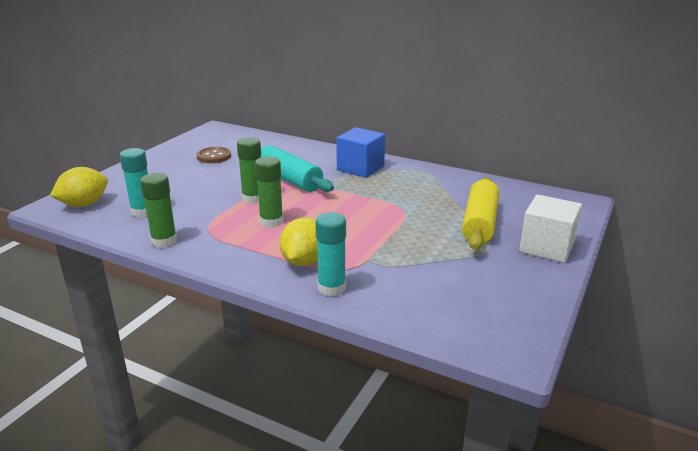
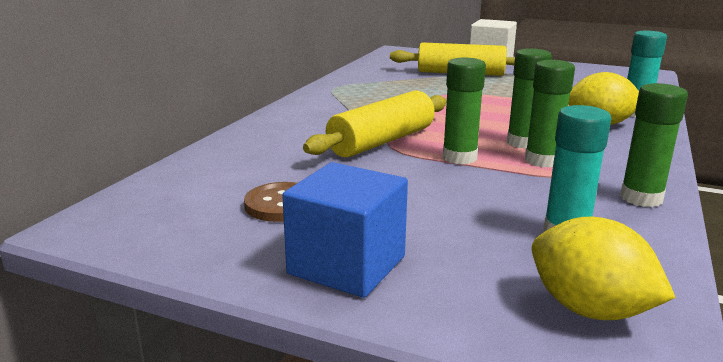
camera: 95 degrees left, 5 degrees down
turquoise rolling pin [261,145,334,192] -> yellow rolling pin [303,90,447,158]
blue cube [336,127,385,178] -> blue cube moved to [282,162,408,298]
none -> green glue stick [525,60,575,168]

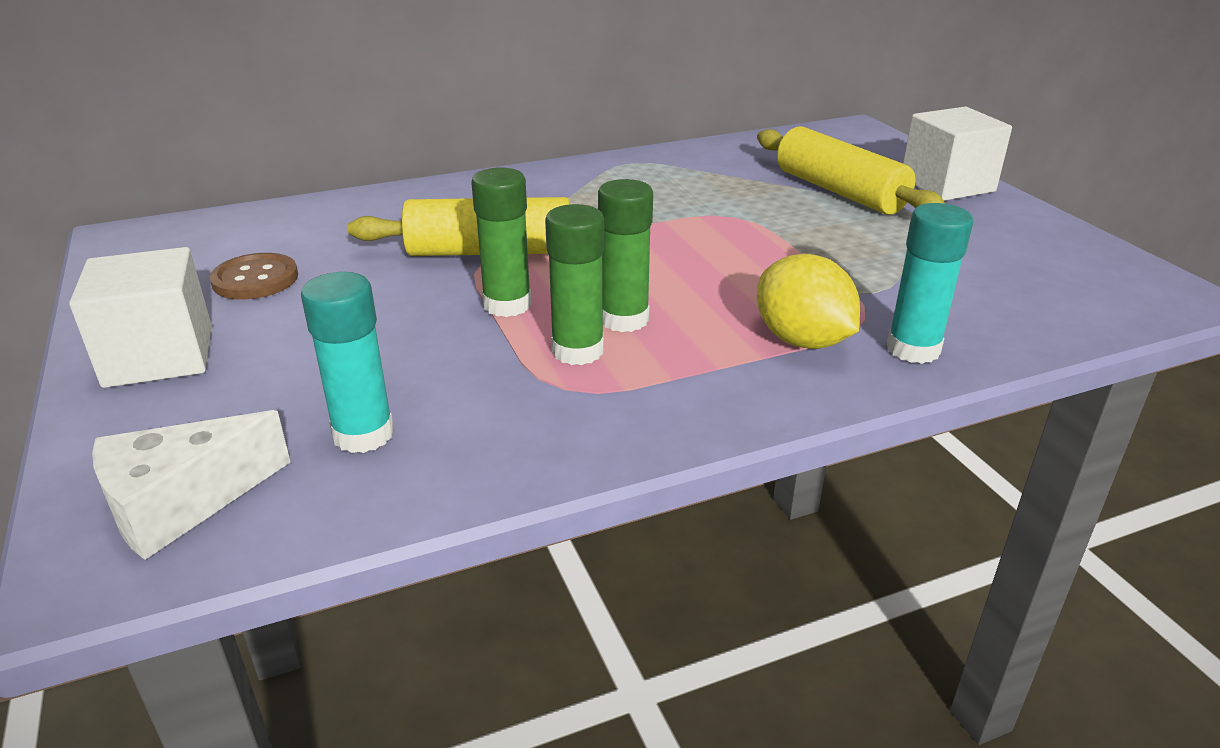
camera: 45 degrees right, 10 degrees up
blue cube [282,162,408,298] -> white cube [69,247,212,388]
yellow lemon [532,217,676,320] -> white cheese [92,410,290,560]
green glue stick [620,83,688,207] -> none

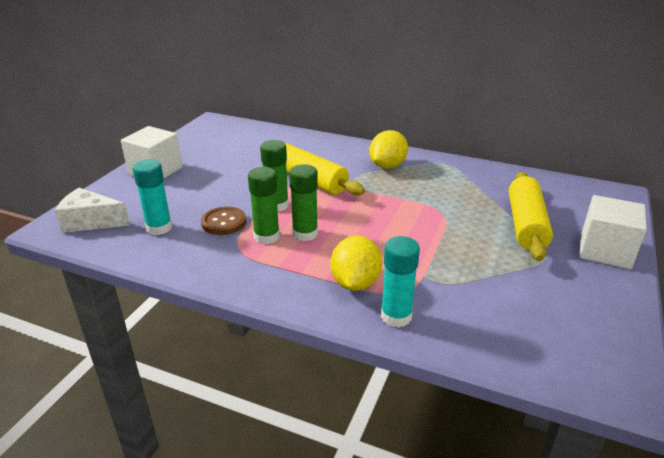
camera: 45 degrees right, 0 degrees up
brown button [210,253,298,299] -> brown button moved to [201,206,246,235]
none -> yellow lemon [369,130,408,169]

